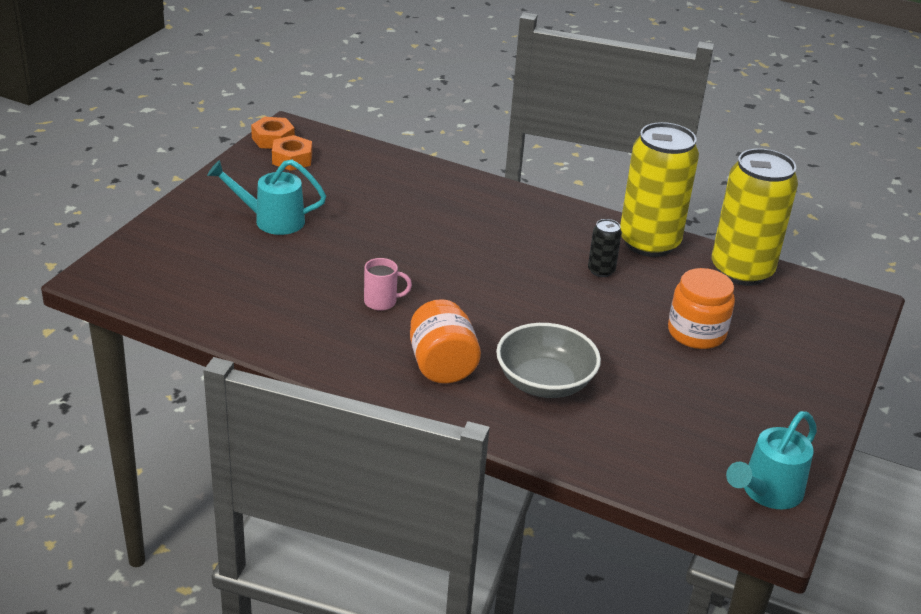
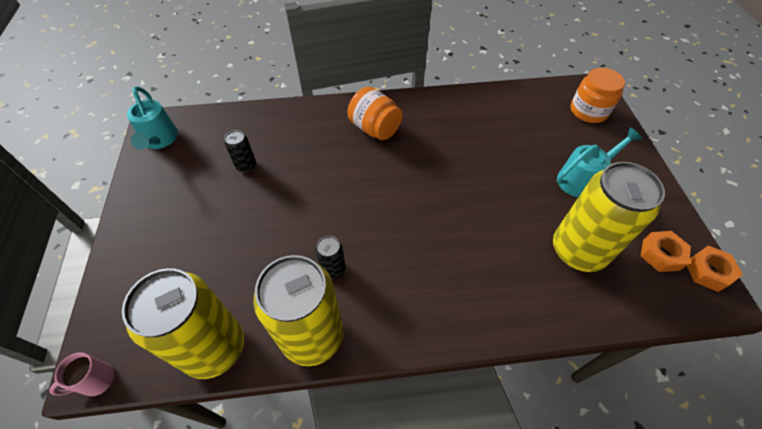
camera: 150 degrees right, 20 degrees up
pink mug [364,258,412,311] -> pink mug moved to [49,352,114,396]
grey bowl [496,323,601,398] -> none
orange jar [668,268,735,349] -> orange jar moved to [571,68,625,123]
turquoise watering can [726,411,817,509] -> turquoise watering can turned 150 degrees clockwise [127,86,178,150]
none -> black can [225,130,256,172]
none -> yellow can [553,162,665,272]

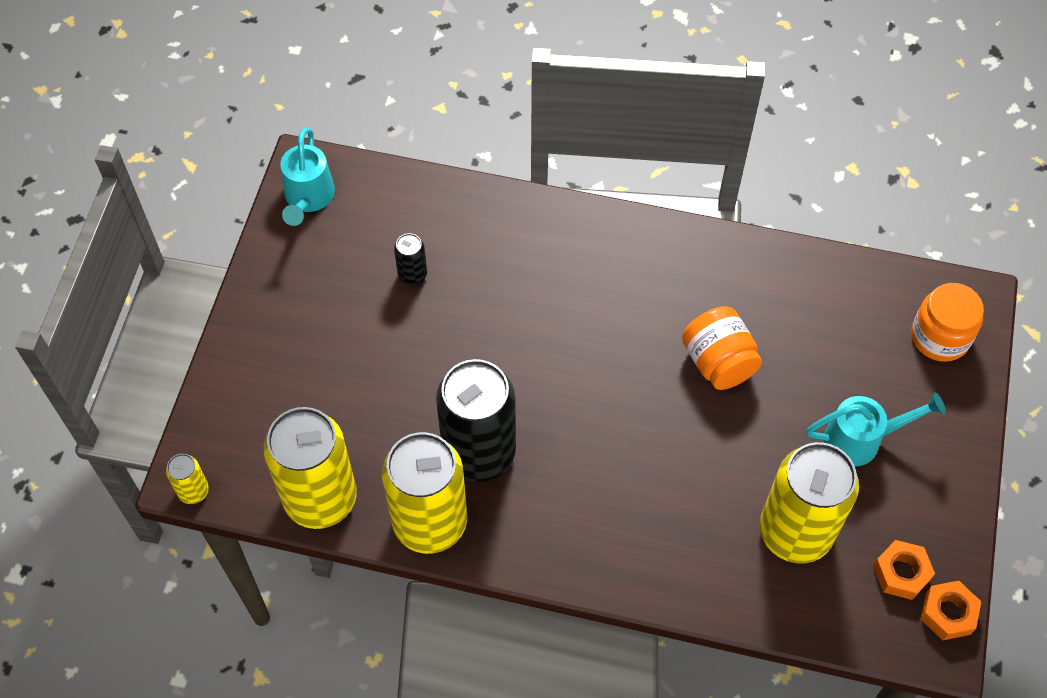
camera: 20 degrees right, 5 degrees up
pink mug [49,352,114,396] -> yellow can [166,454,209,504]
black can [315,236,345,279] -> black can [436,359,516,482], size x2.32
orange jar [348,87,403,140] -> orange jar moved to [682,307,762,390]

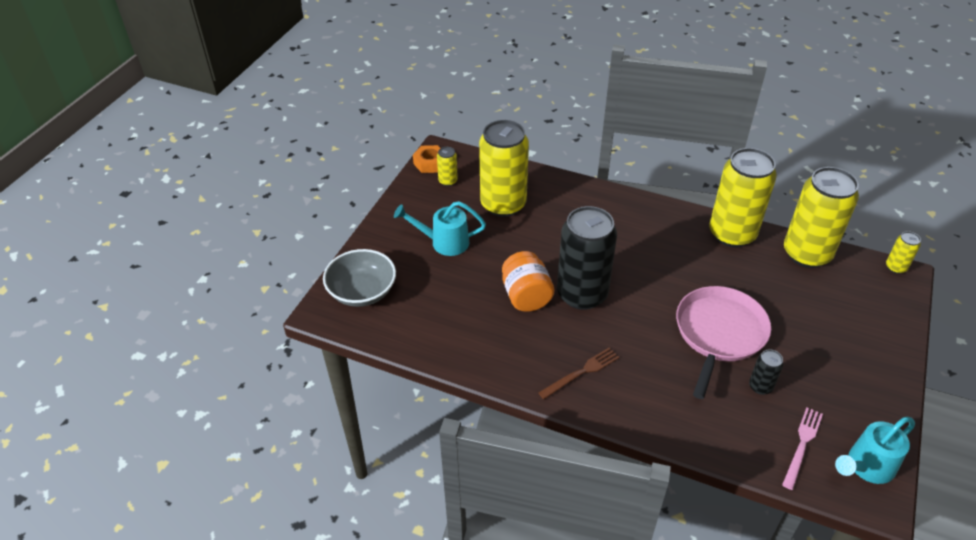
camera: 170 degrees left, 15 degrees down
turquoise watering can [280,128,335,226] -> turquoise watering can turned 135 degrees counterclockwise [835,417,915,484]
black can [436,359,516,482] -> black can moved to [557,206,617,310]
orange nut [873,540,935,600] -> yellow can [437,147,458,186]
orange jar [911,283,984,362] -> grey bowl [323,249,396,307]
none -> brown fork [538,347,619,399]
none -> pink pan [676,286,771,399]
none -> pink fork [782,408,823,490]

